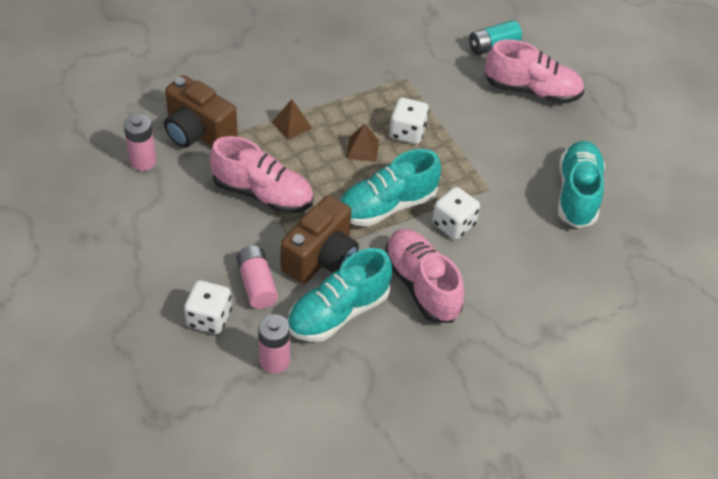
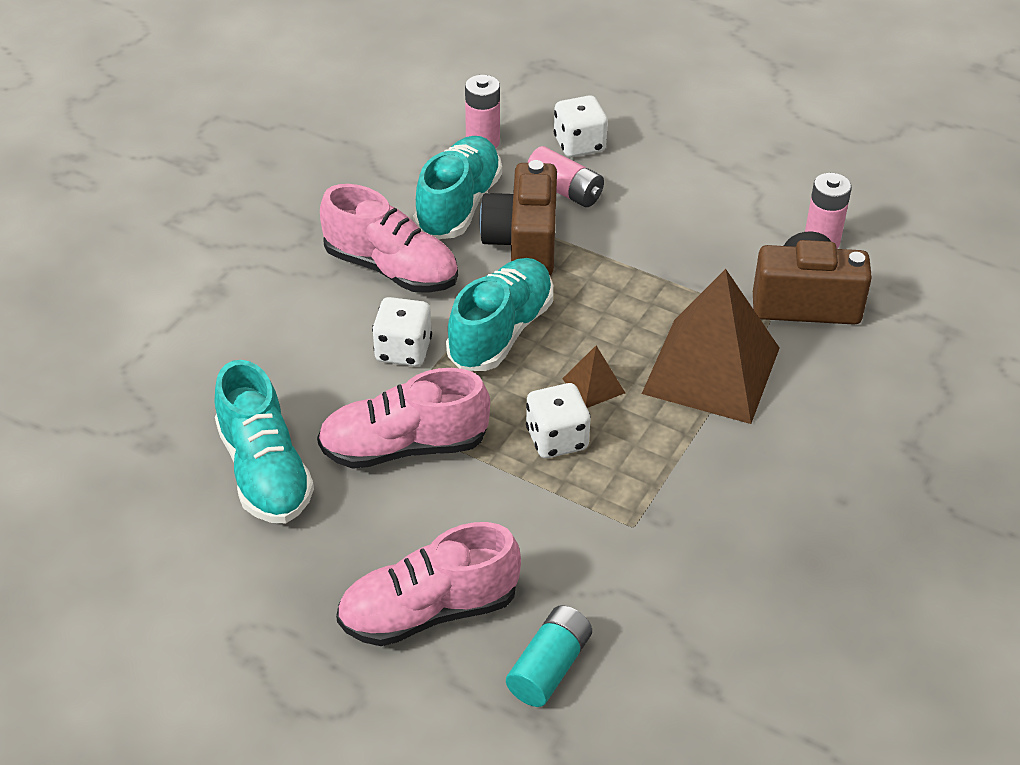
camera: 150 degrees right, 5 degrees down
pink shoe [209,136,314,214] -> pink shoe moved to [317,368,490,469]
brown pyramid [272,99,312,140] -> brown pyramid [642,269,780,424], size x2.42

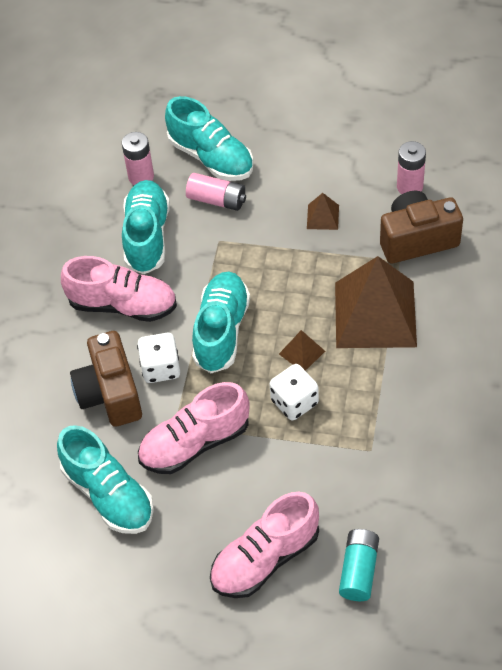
camera: 15 degrees left, 10 degrees up
brown camera [479,160,557,275] -> brown camera moved to [70,331,142,427]
white dice [554,95,608,157] -> turquoise shoe [165,96,253,181]
none -> brown pyramid [307,193,339,230]

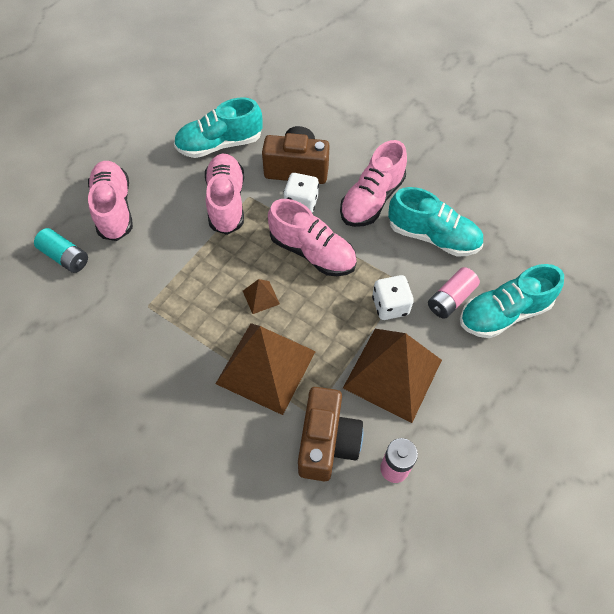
camera: 110 degrees right, 5 degrees up
pink battery [122,132,154,185] -> none
turquoise shoe [192,272,250,373] -> pink shoe [268,199,357,276]
white dice [270,364,319,420] -> white dice moved to [372,275,414,320]
brown pyramid [307,193,339,230] -> brown pyramid [343,329,442,423], size x2.42

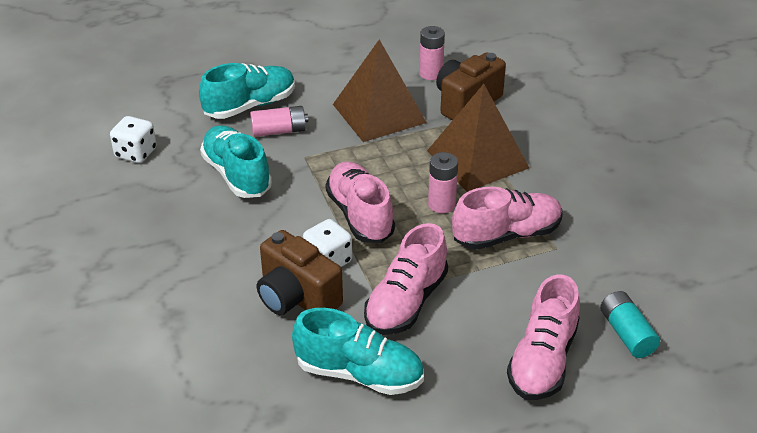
camera: 145 degrees left, 20 degrees down
brown pyramid [243,279,280,314] -> pink battery [428,152,458,213]
pink shoe [340,140,407,227] -> pink shoe moved to [452,187,563,250]
white dice [372,275,414,320] -> white dice moved to [110,116,157,163]
turquoise shoe [460,264,564,338] -> turquoise shoe turned 45 degrees counterclockwise [199,63,295,119]

